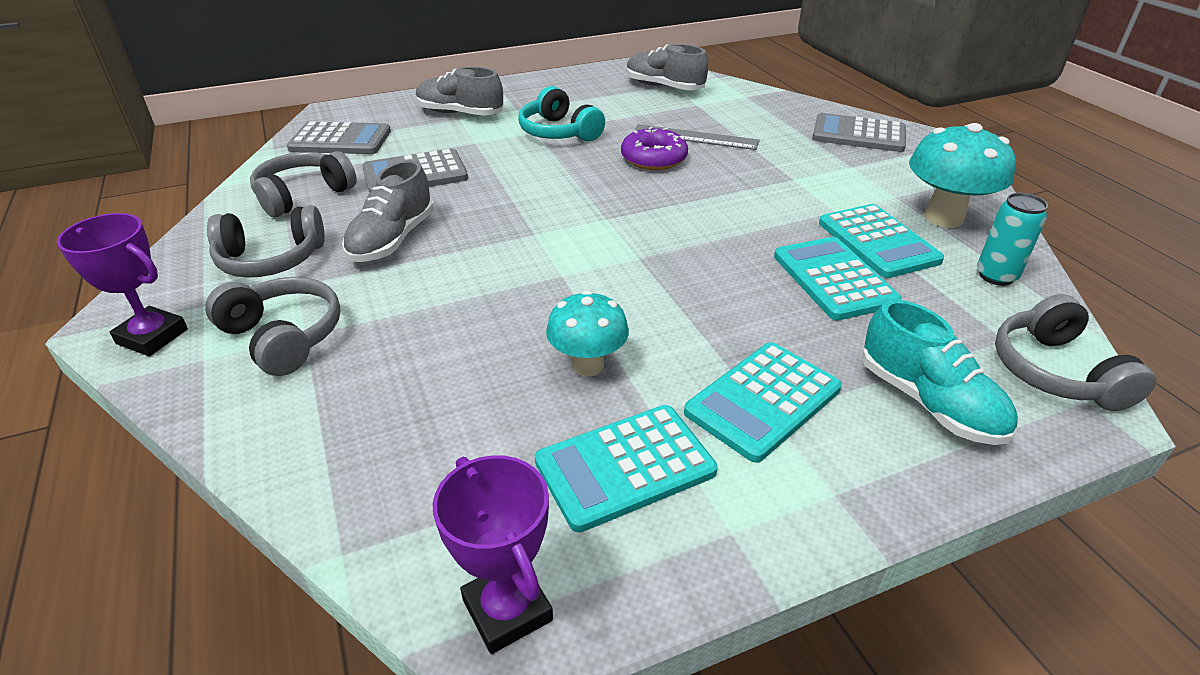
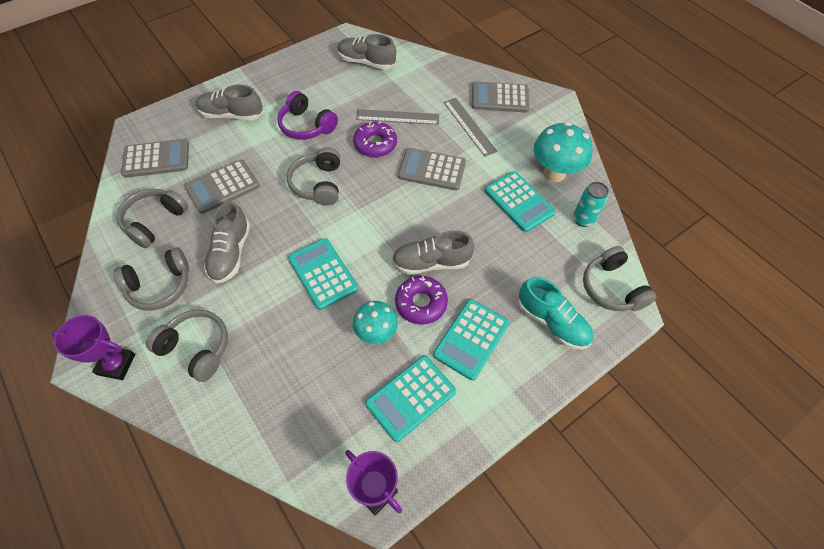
camera: 15 degrees left, 20 degrees up
turquoise headphones [518,86,605,142] -> purple headphones [277,91,338,140]
turquoise calculator [774,237,902,320] -> turquoise calculator moved to [288,238,358,310]
none -> grey headphones [287,147,340,206]
none -> grey shoe [392,230,474,275]
none -> purple donut [395,276,448,325]
none -> grey calculator [398,148,466,190]
none -> grey ruler [444,98,498,157]

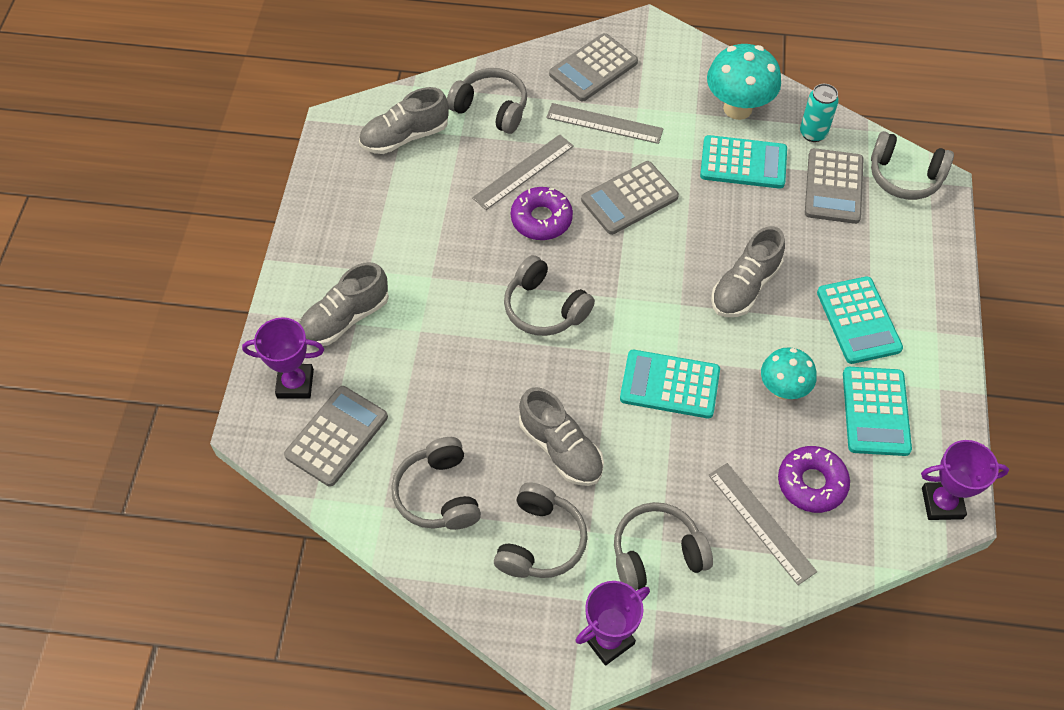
camera: 45 degrees left, 0 degrees up
grey calculator [184,159,260,214] -> grey calculator moved to [805,148,864,224]
purple headphones [277,91,338,140] -> none
purple donut [395,276,448,325] -> purple donut moved to [778,446,850,513]
turquoise shoe [518,277,593,349] -> none
none -> purple trophy [242,317,324,399]
none -> grey headphones [447,68,527,134]
none -> grey ruler [708,463,817,585]

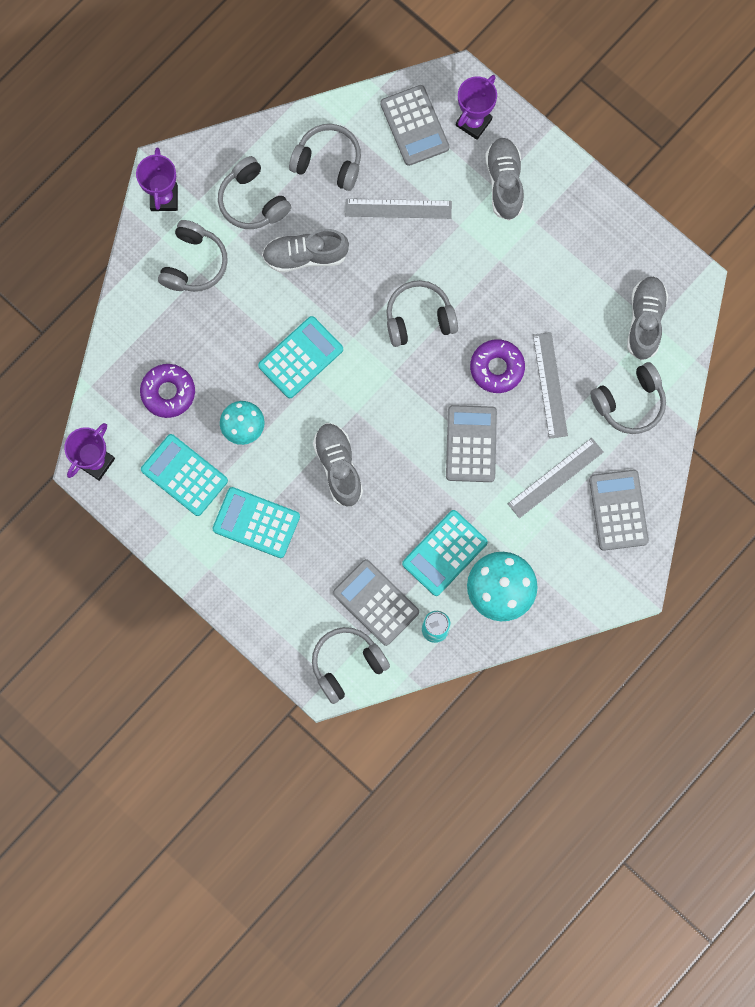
camera: 125 degrees right, 20 degrees up
grey ruler [708,463,817,585] -> grey ruler moved to [345,199,452,219]

